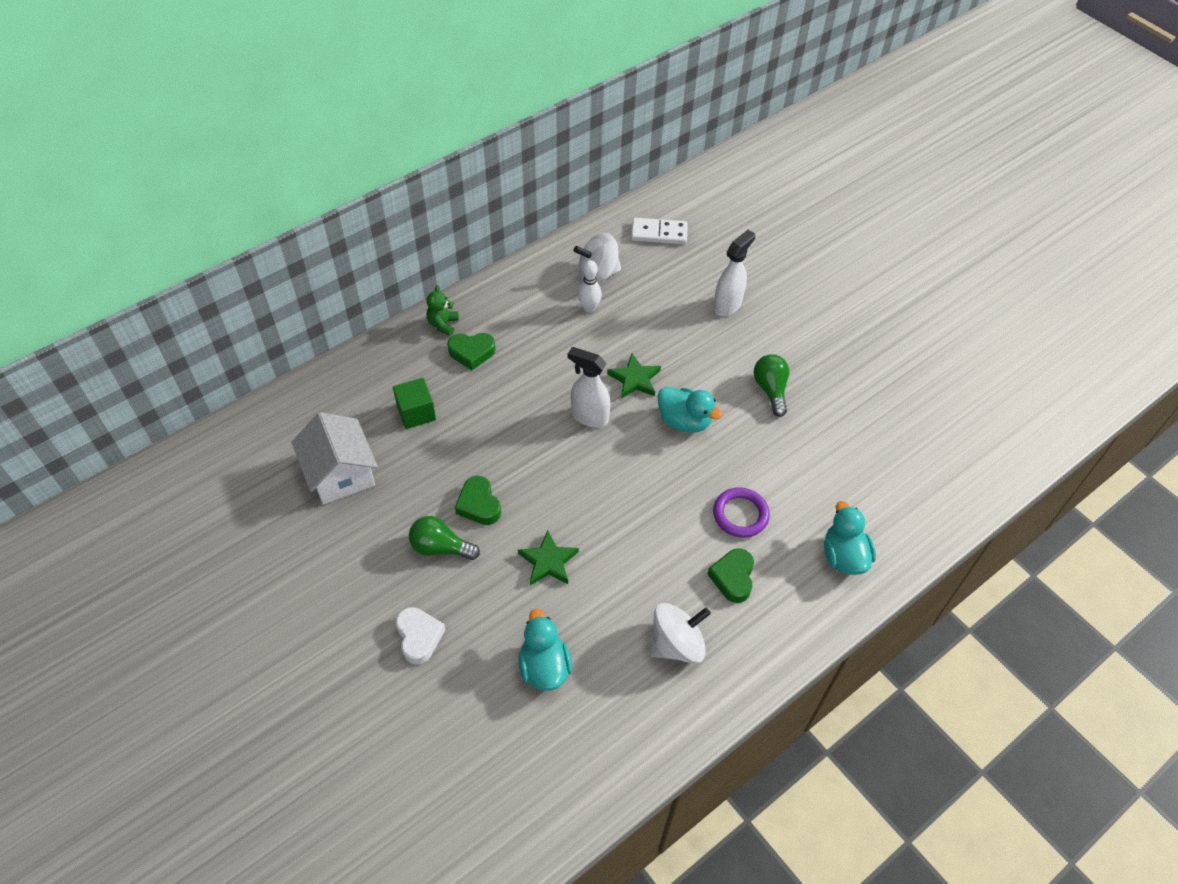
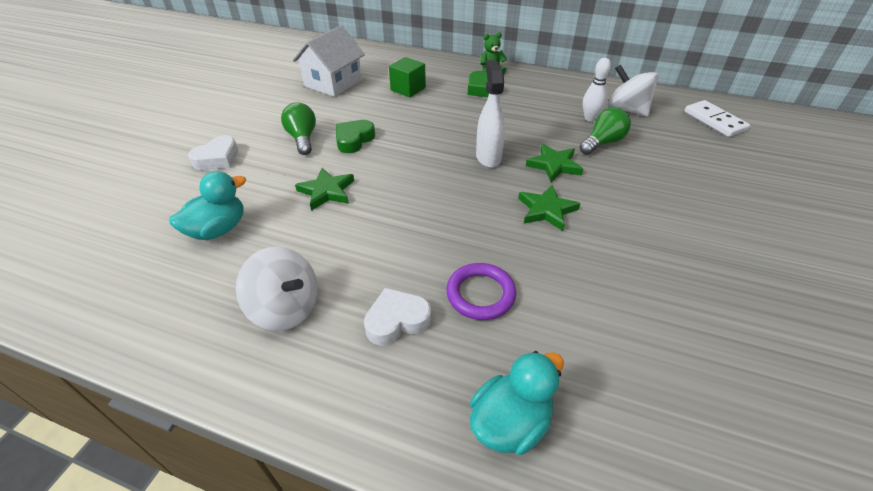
camera: 60 degrees right, 10 degrees down
turquoise duck [657,387,723,433] -> green star [518,185,580,231]
green heart [707,548,754,603] -> white heart [364,288,431,346]
white spray bottle [713,230,755,316] -> none
green light bulb [753,354,789,417] -> green light bulb moved to [580,107,631,155]

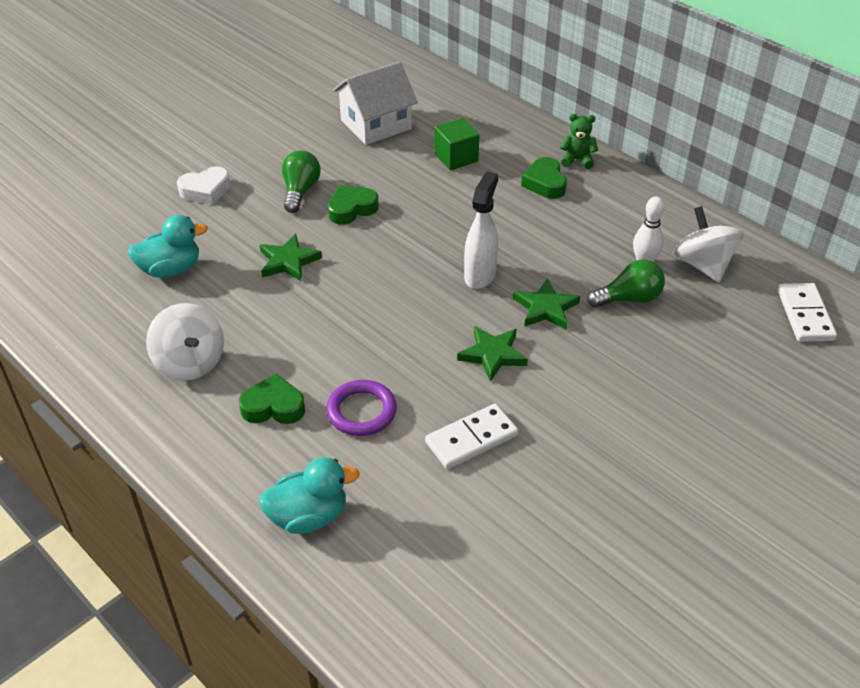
camera: 25 degrees right, 0 degrees up
white heart [364,288,431,346] -> green heart [239,374,305,424]
none -> white domino [425,404,518,469]

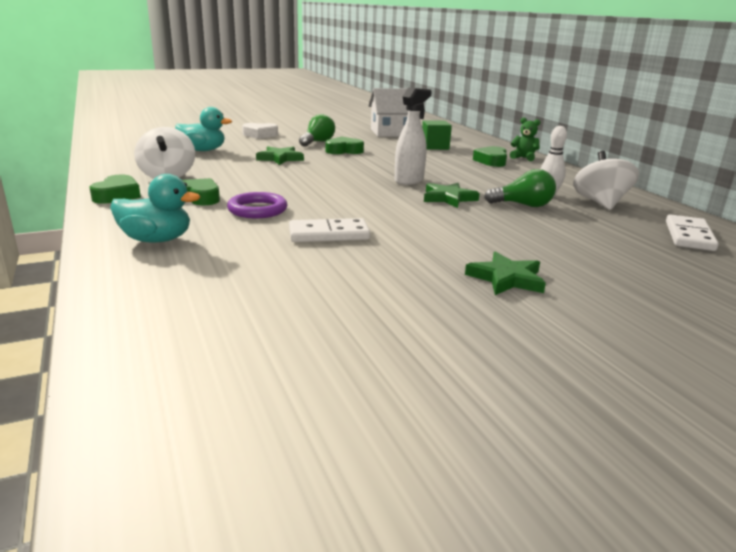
camera: 20 degrees right, 20 degrees down
green star [457,326,528,382] -> green star moved to [465,252,546,295]
none -> green heart [90,175,141,204]

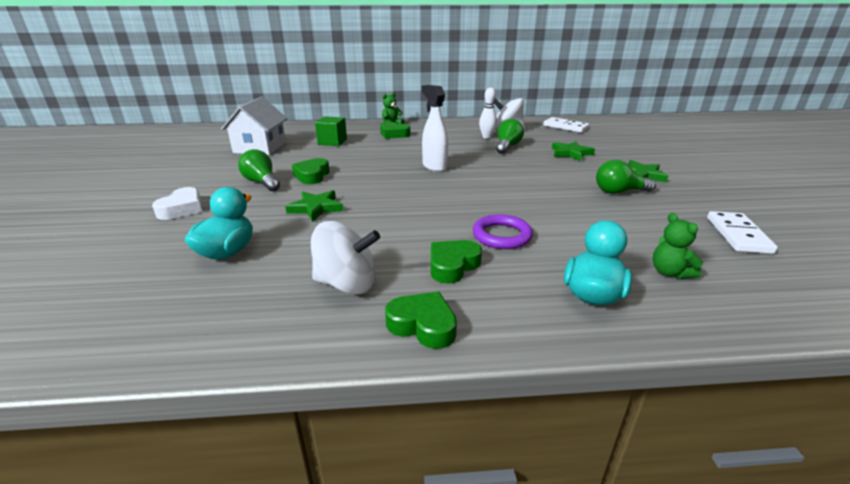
camera: 70 degrees left, 5 degrees up
white domino [289,218,370,242] -> white domino moved to [707,211,778,254]
green star [424,183,480,208] -> green star moved to [552,141,595,161]
none -> green light bulb [596,160,656,194]
none -> green teddy bear [653,213,703,279]

